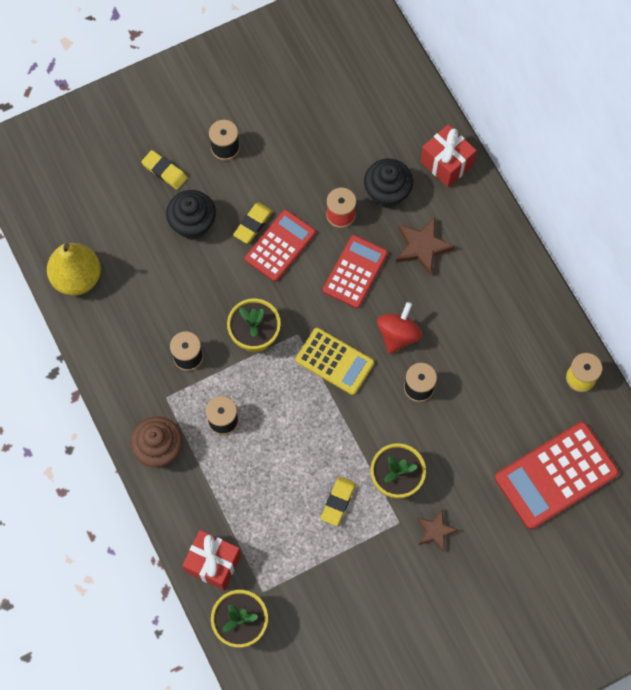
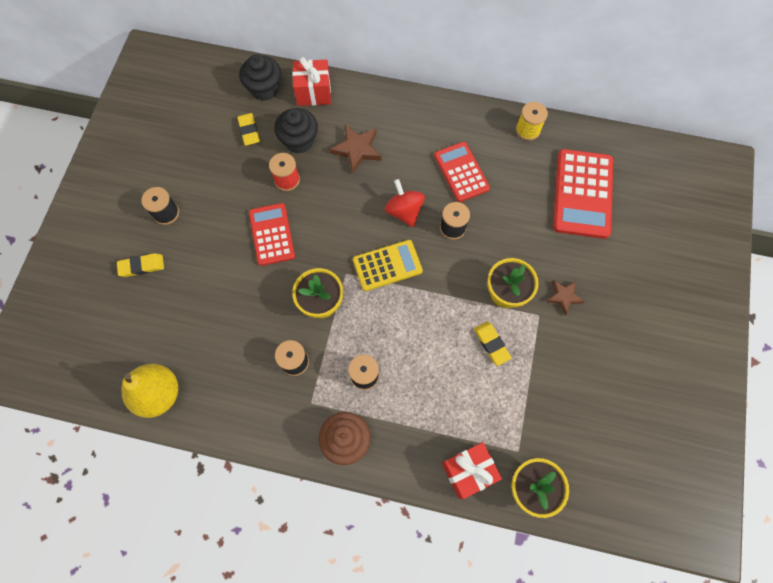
camera: 50 degrees left, 0 degrees up
black cupcake [166,190,216,240] -> black cupcake moved to [239,54,281,101]
yellow eraser [233,203,273,244] -> yellow eraser moved to [237,113,260,146]
red calculator [323,235,388,309] -> red calculator moved to [434,142,490,202]

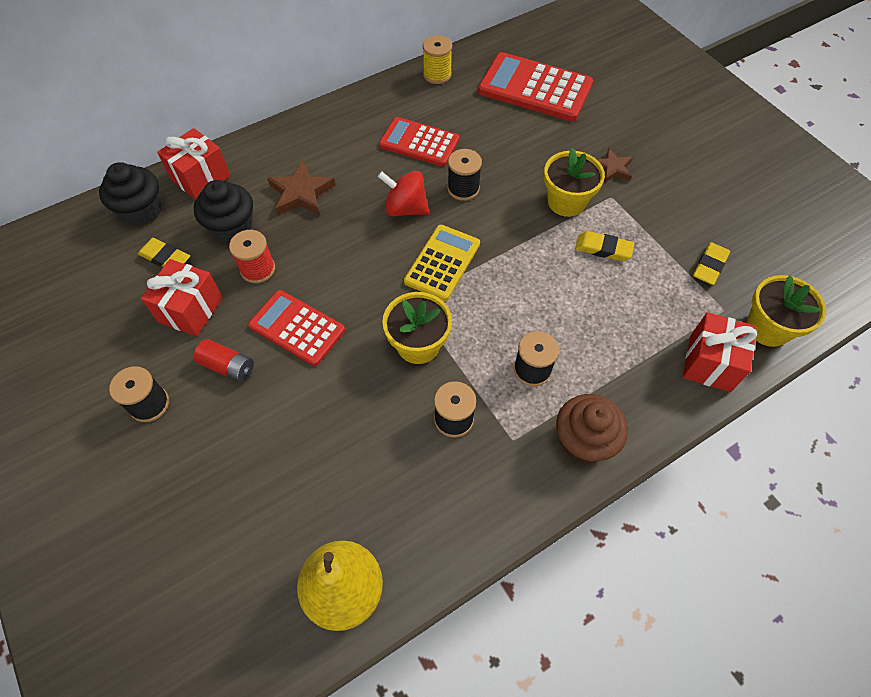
camera: 45 degrees left, 10 degrees down
yellow eraser [117,253,164,277] -> yellow eraser moved to [693,242,730,285]
red calculator [553,149,613,239] -> red calculator turned 150 degrees clockwise [478,52,593,121]
none -> red gift [141,259,223,336]
none -> red battery [194,339,254,383]

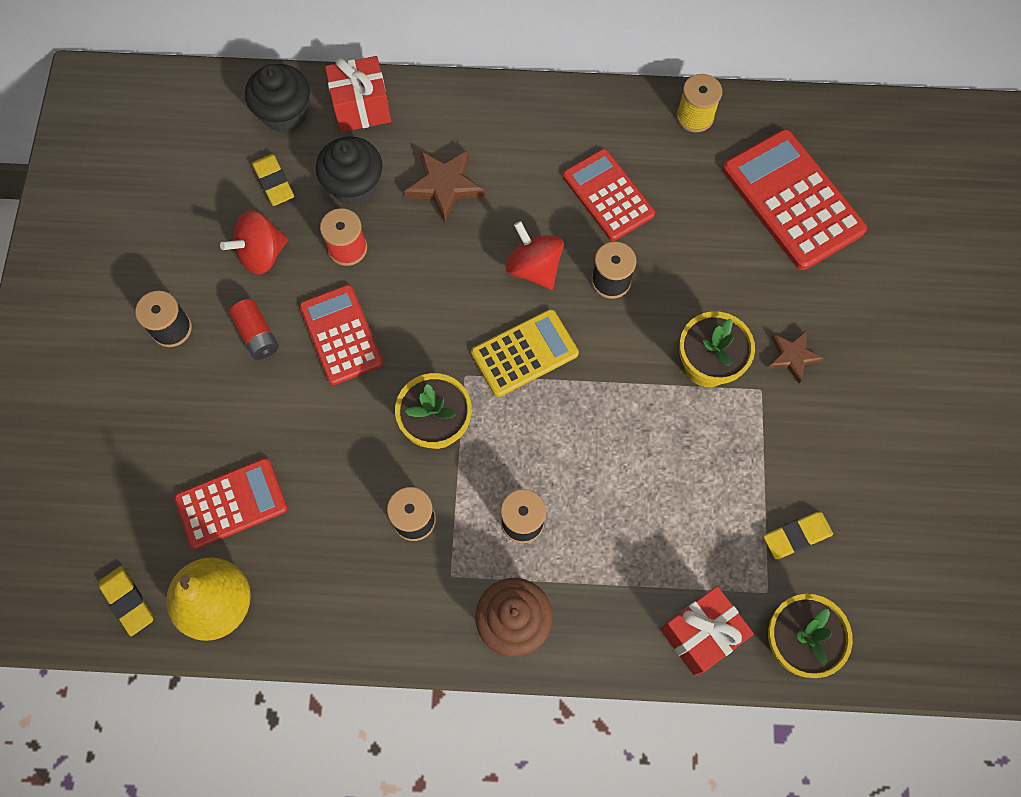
camera: 35 degrees right, 10 degrees up
red gift [141,259,223,336] -> red spinning top [220,210,288,275]
yellow eraser [575,231,635,261] -> yellow eraser moved to [99,566,153,636]
none -> red calculator [174,458,287,549]

